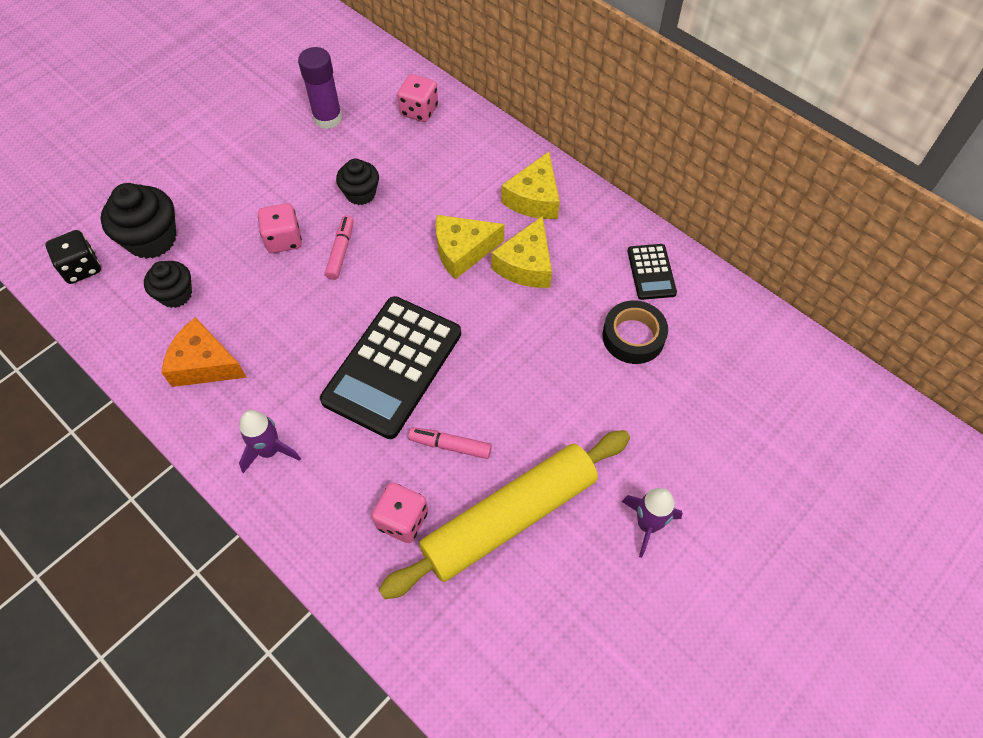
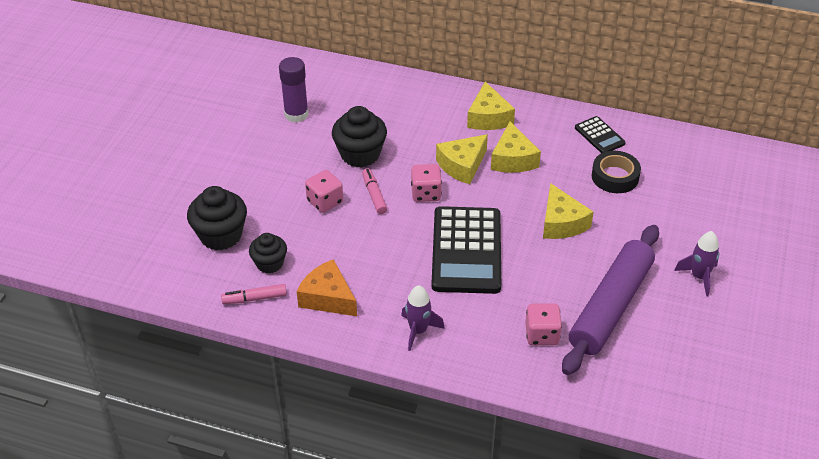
camera: 25 degrees left, 15 degrees down
black dice [45,230,101,284] -> none
orange cheese [161,317,247,387] -> orange cheese turned 45 degrees clockwise [297,259,357,316]
black cupcake [336,159,379,205] -> black cupcake [332,106,387,168], size x1.59
yellow rolling pin [378,430,630,599] -> purple rolling pin [562,225,659,375]
pink dice [397,74,438,122] -> pink dice moved to [411,164,442,202]
pink marker [408,427,492,459] -> pink marker moved to [221,284,287,304]
none -> yellow cheese [543,183,594,239]

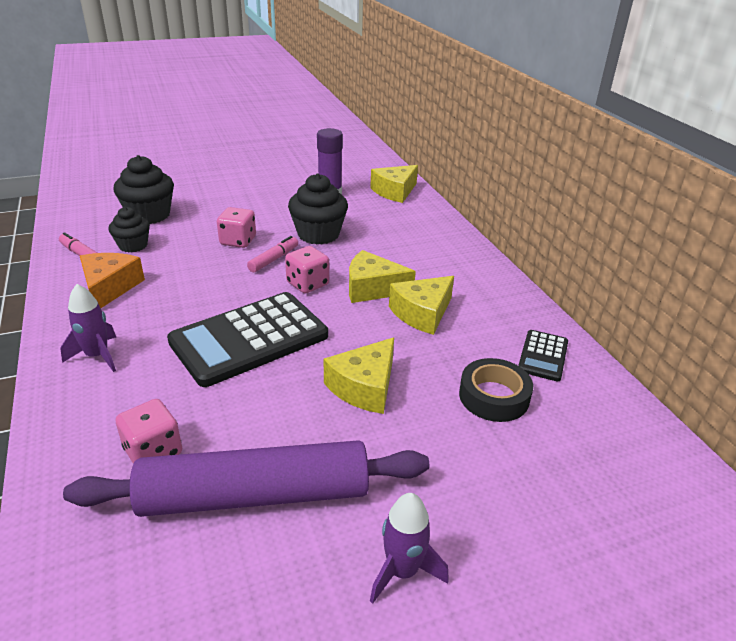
camera: 50 degrees right, 10 degrees down
yellow cheese [467,82,515,130] -> yellow cheese moved to [370,165,418,203]

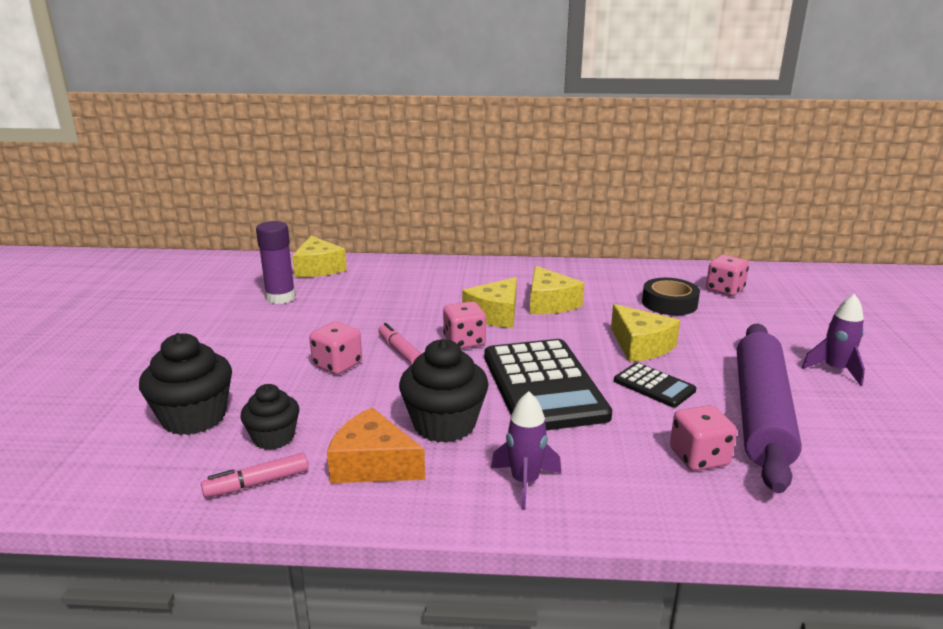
camera: 65 degrees left, 10 degrees down
black cupcake [288,173,348,245] -> black cupcake moved to [399,339,489,443]
black calculator [518,330,568,381] -> black calculator moved to [614,362,696,407]
none -> pink dice [706,255,749,296]

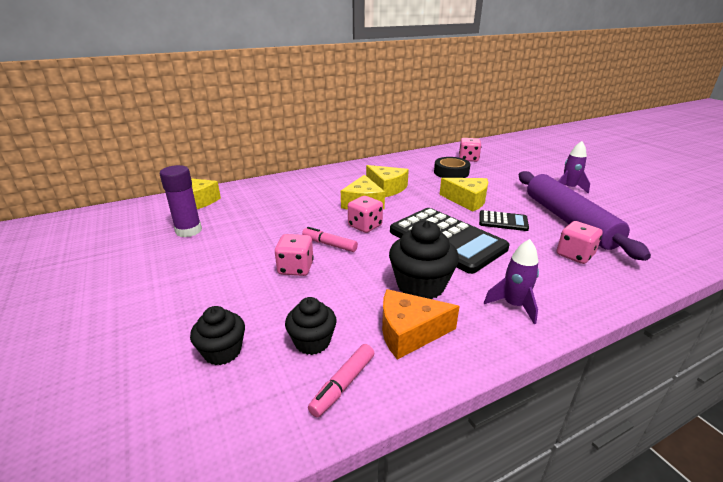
camera: 30 degrees left, 5 degrees up
black cupcake [139,333,232,435] -> black cupcake [190,306,245,365], size x0.63

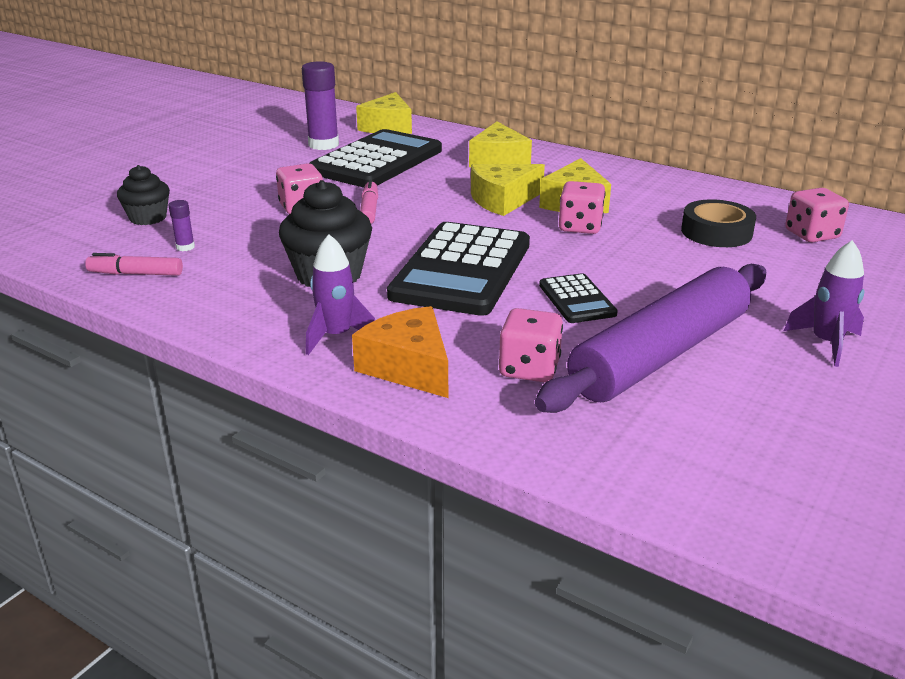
camera: 60 degrees right, 0 degrees up
black cupcake [285,297,337,355] -> purple glue stick [169,200,195,251]
pink dice [348,196,383,233] -> pink dice moved to [559,181,605,234]
orange cheese [382,289,459,360] -> orange cheese moved to [352,306,448,398]
yellow cheese [440,178,488,211] -> yellow cheese moved to [469,122,532,167]
none -> black calculator [309,129,442,188]

